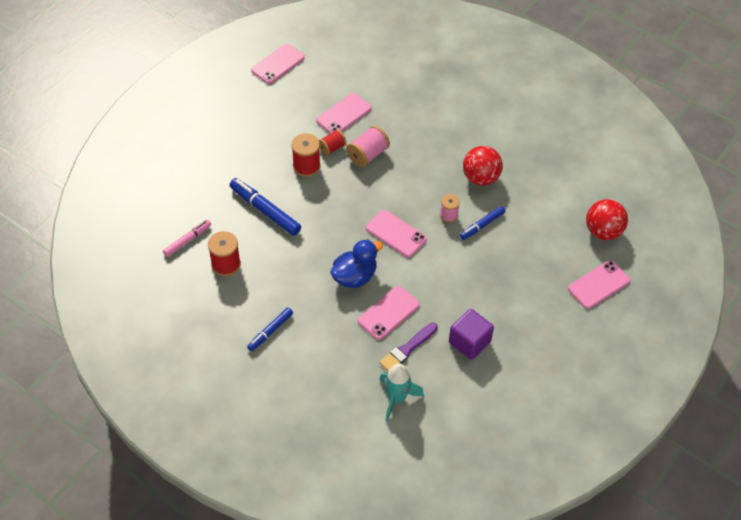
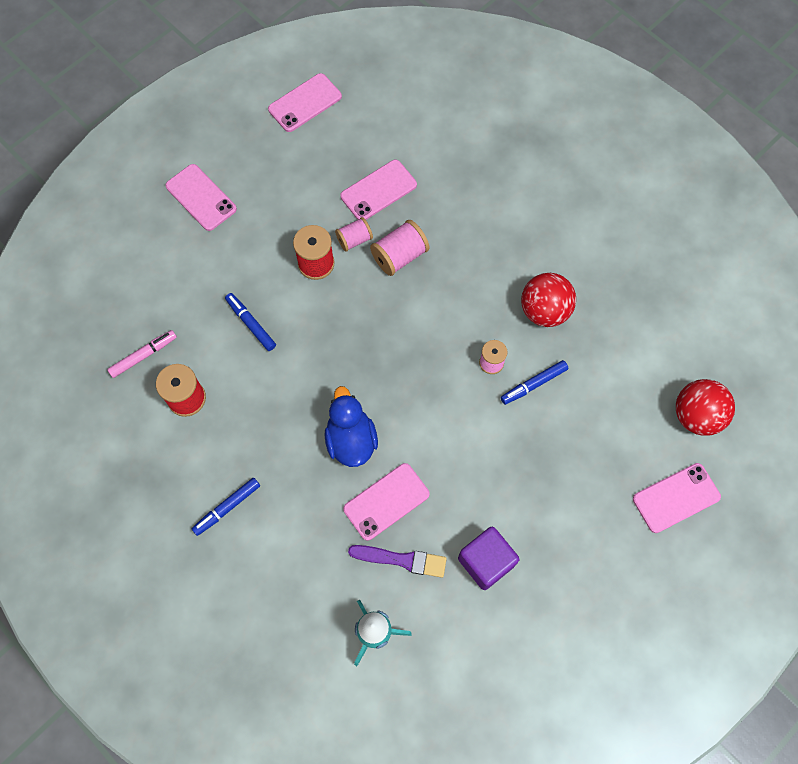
camera: 10 degrees right, 15 degrees up
blue marker [229,178,301,236] -> blue marker [225,293,276,351], size x0.62
red spool [319,130,347,156] -> pink spool [335,217,373,252]
blue duck [330,239,383,288] -> blue duck turned 75 degrees counterclockwise [325,386,378,467]
pink phone [366,210,427,258] -> pink phone moved to [165,164,237,231]
purple brush [379,323,438,371] -> purple brush turned 135 degrees counterclockwise [348,545,447,578]

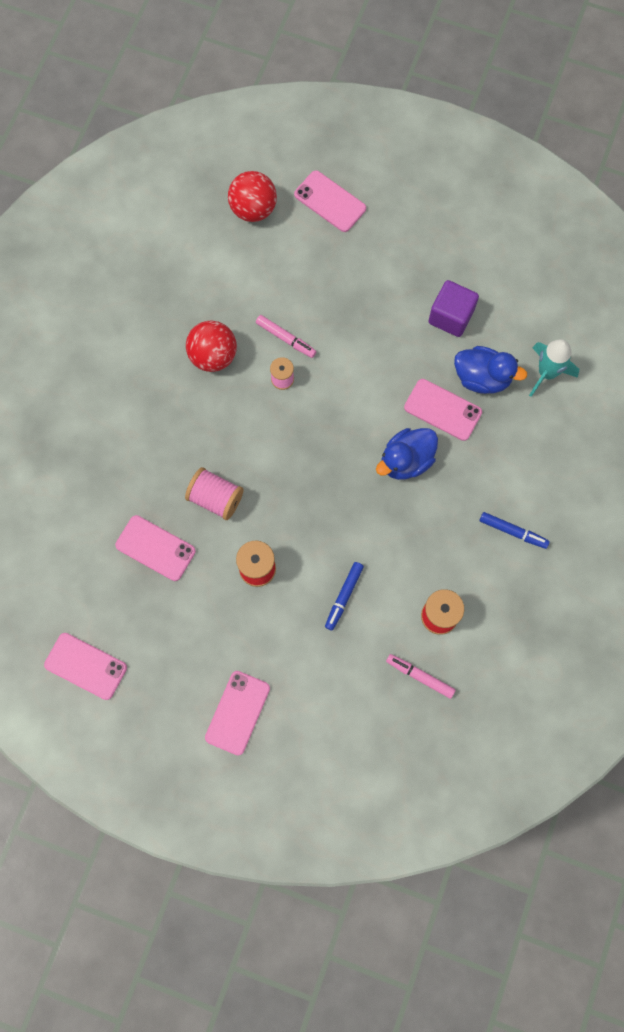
camera: 115 degrees left, 5 degrees up
pink spool [335,217,373,252] -> none
purple brush [348,545,447,578] -> blue duck [454,346,527,394]
blue marker [501,360,568,405] -> pink marker [256,315,317,358]

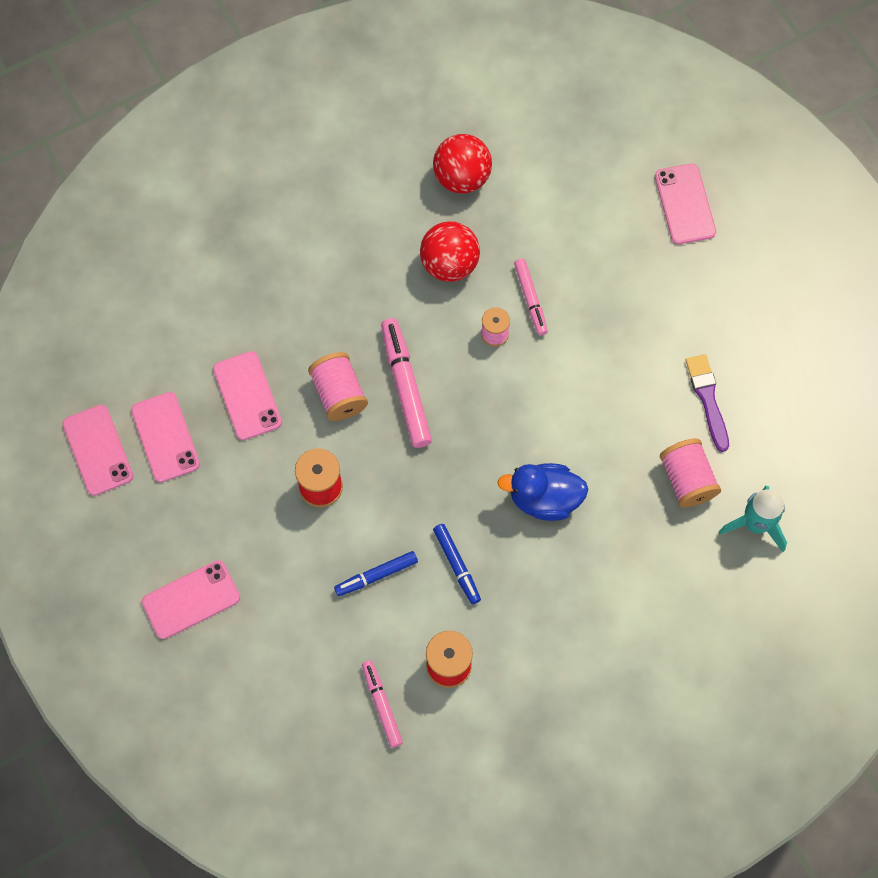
camera: 40 degrees right, 5 degrees down
red ball [228,171,277,222] -> red ball moved to [433,134,492,194]
pink phone [404,379,482,441] -> pink phone moved to [131,392,200,482]
purple cube [429,280,479,337] -> purple brush [686,354,729,452]
blue duck [454,346,527,394] -> pink spool [660,438,721,508]
blue marker [479,512,550,549] -> blue marker moved to [433,524,481,604]
none -> pink marker [381,318,432,448]

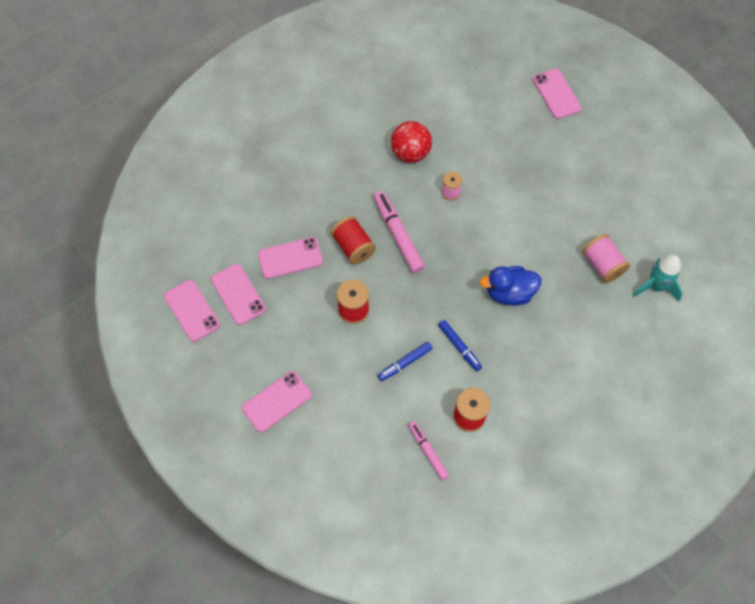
camera: 10 degrees left, 5 degrees down
pink phone [213,351,282,440] -> pink phone turned 75 degrees counterclockwise [258,237,323,279]
pink spool [308,352,368,421] -> red spool [331,216,376,265]
red ball [433,134,492,194] -> none
pink marker [514,259,548,336] -> none
purple brush [686,354,729,452] -> none

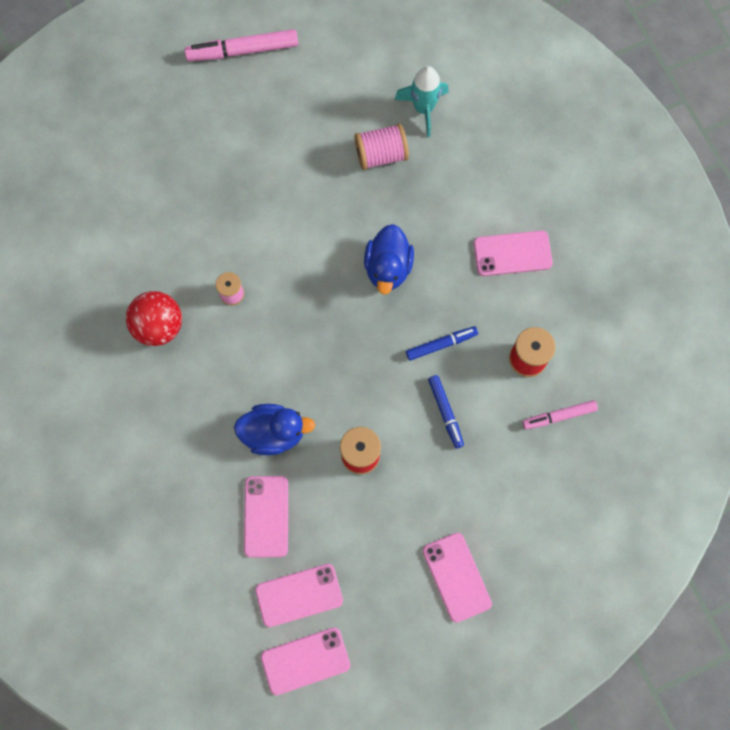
camera: 75 degrees left, 10 degrees up
red spool [331,216,376,265] -> blue duck [234,404,315,455]
pink marker [374,191,425,273] -> pink marker moved to [184,29,298,61]
pink phone [533,69,582,119] -> pink phone moved to [473,230,553,276]

